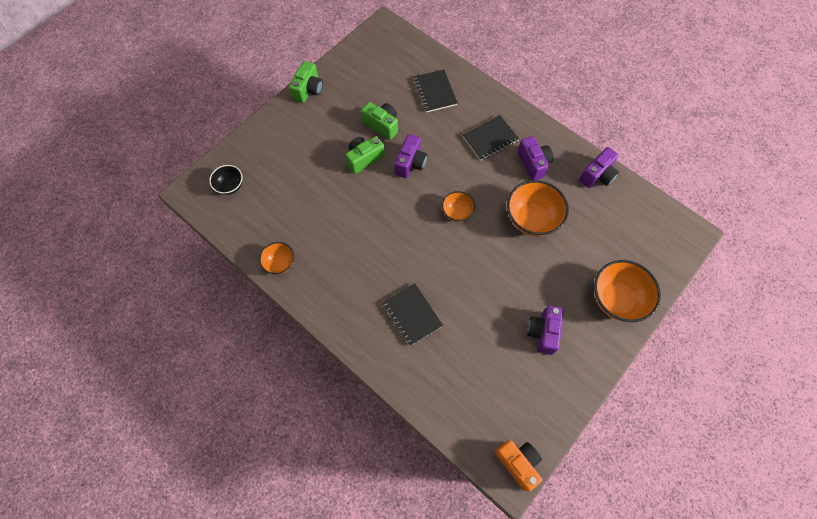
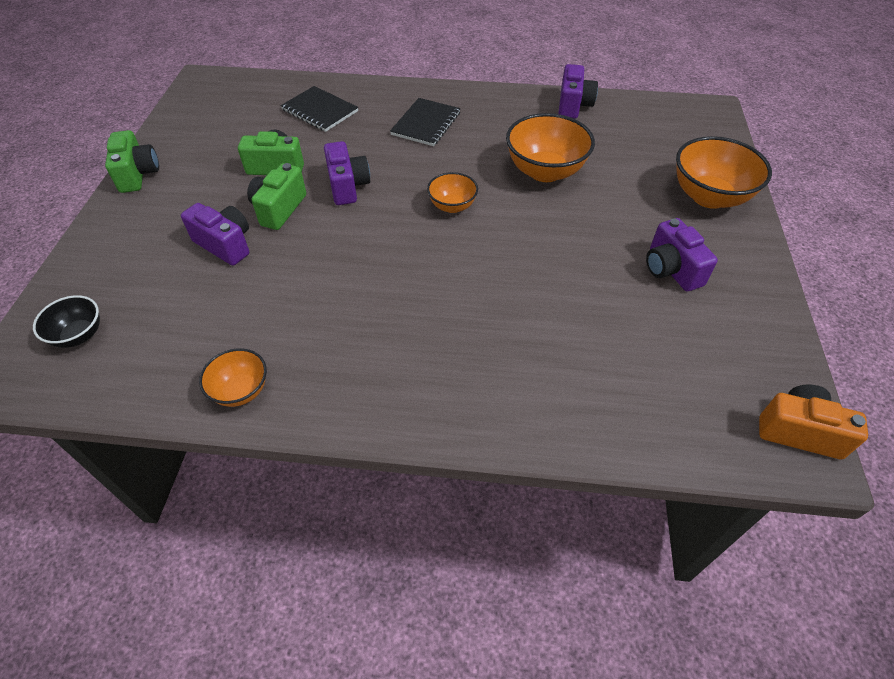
camera: 35 degrees left, 15 degrees down
black notebook [382,283,443,346] -> none
purple camera [517,136,553,180] -> purple camera moved to [181,203,249,266]

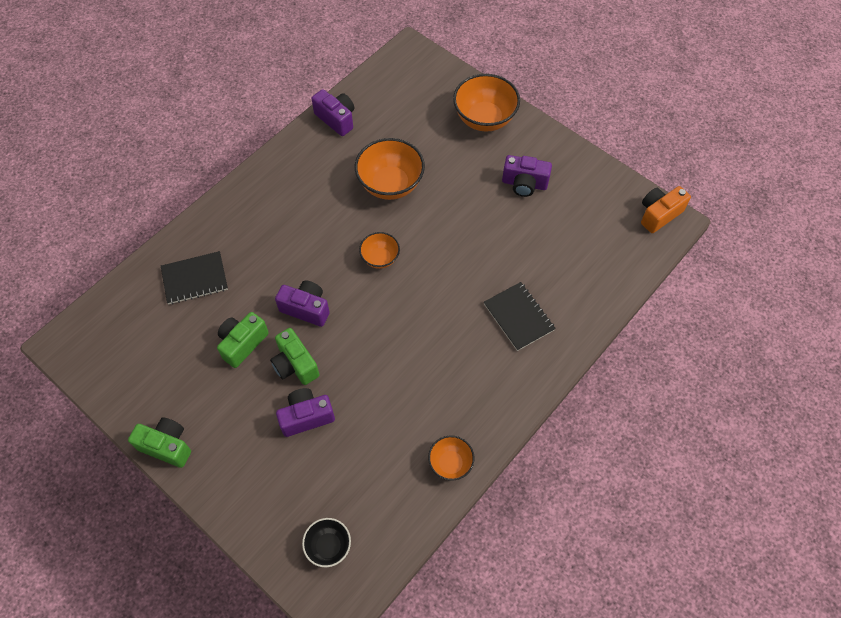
camera: 55 degrees left, 10 degrees up
black notebook [390,98,461,146] -> black notebook moved to [484,282,556,351]

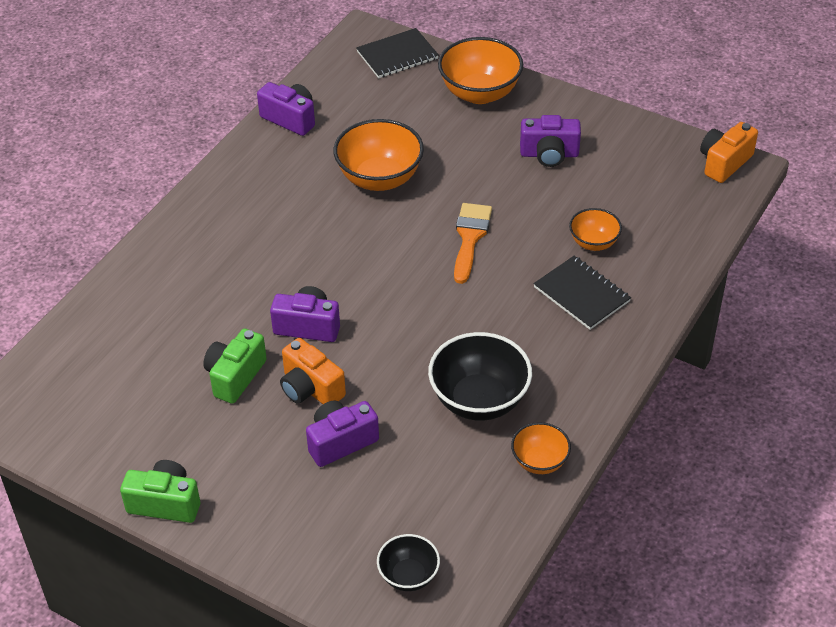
camera: 10 degrees left, 15 degrees down
black notebook [161,251,228,304] -> black notebook moved to [356,28,439,78]
green camera [270,328,320,385] -> orange camera [280,338,346,404]
orange bowl [359,232,400,269] -> orange bowl moved to [569,208,622,251]
none -> black bowl [428,332,532,421]
none -> orange brush [454,203,492,284]

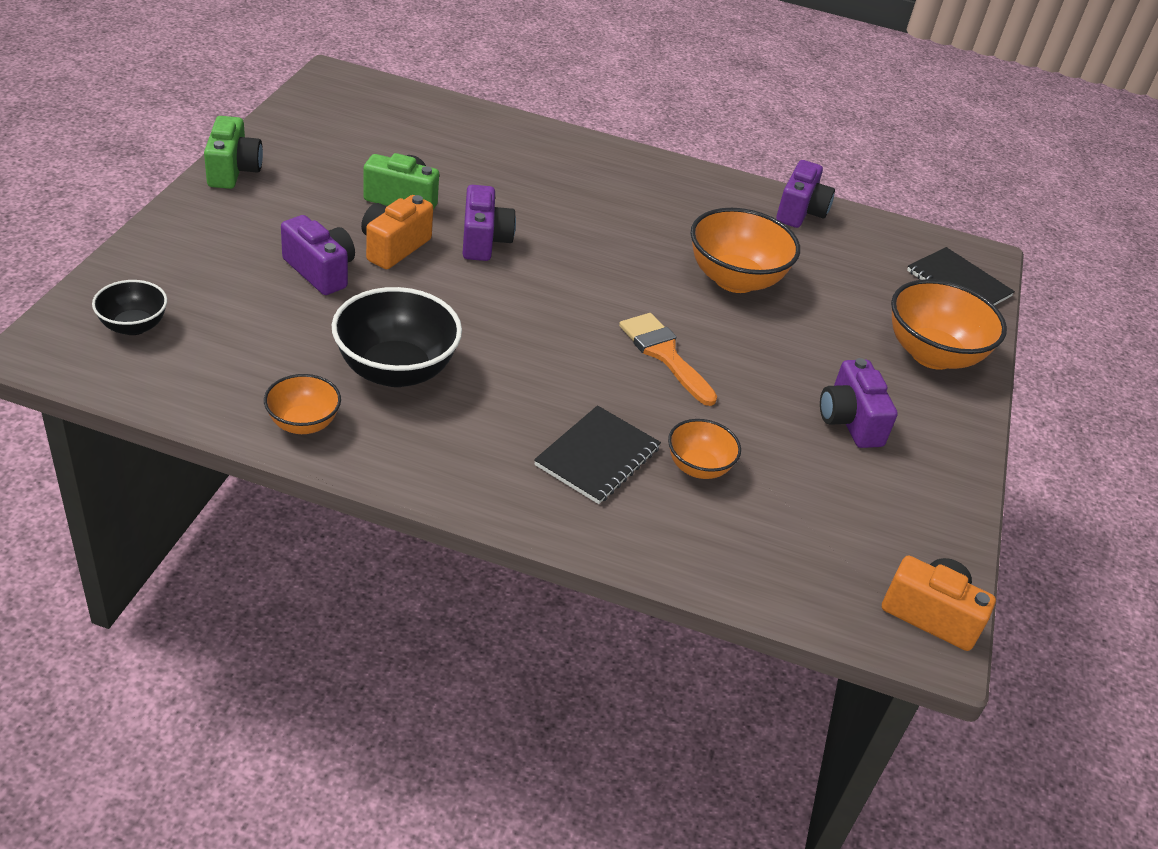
camera: 70 degrees right, 5 degrees down
orange brush [454,203,492,284] -> orange brush turned 120 degrees counterclockwise [619,313,717,406]

